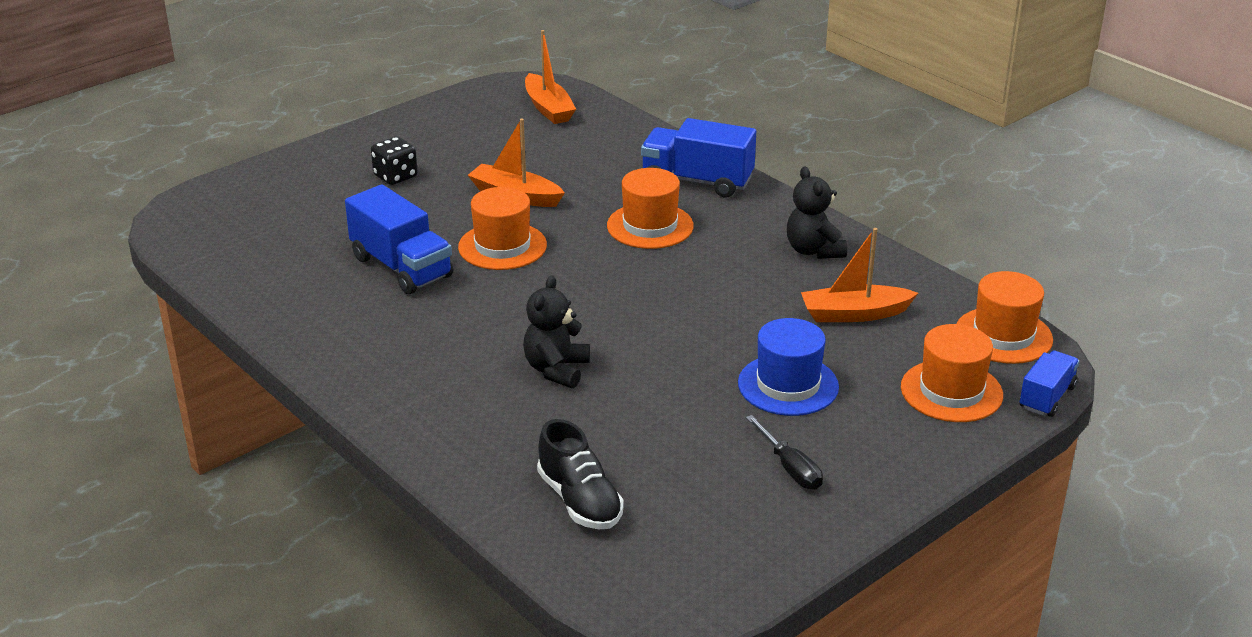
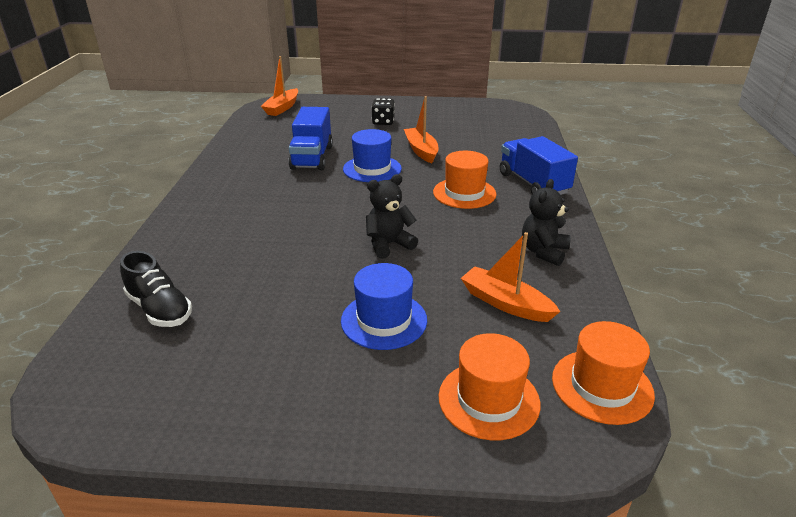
camera: 45 degrees right, 0 degrees up
orange hat [458,187,547,270] -> blue hat [343,129,402,182]
black teddy bear [523,275,590,388] -> black teddy bear moved to [366,174,418,259]
orange boat [525,30,576,124] -> orange boat moved to [261,56,298,116]
black shoe [537,419,624,529] -> black shoe turned 60 degrees counterclockwise [120,251,192,327]
black screwdriver [746,415,823,489] -> none
blue truck [1019,350,1080,417] -> none

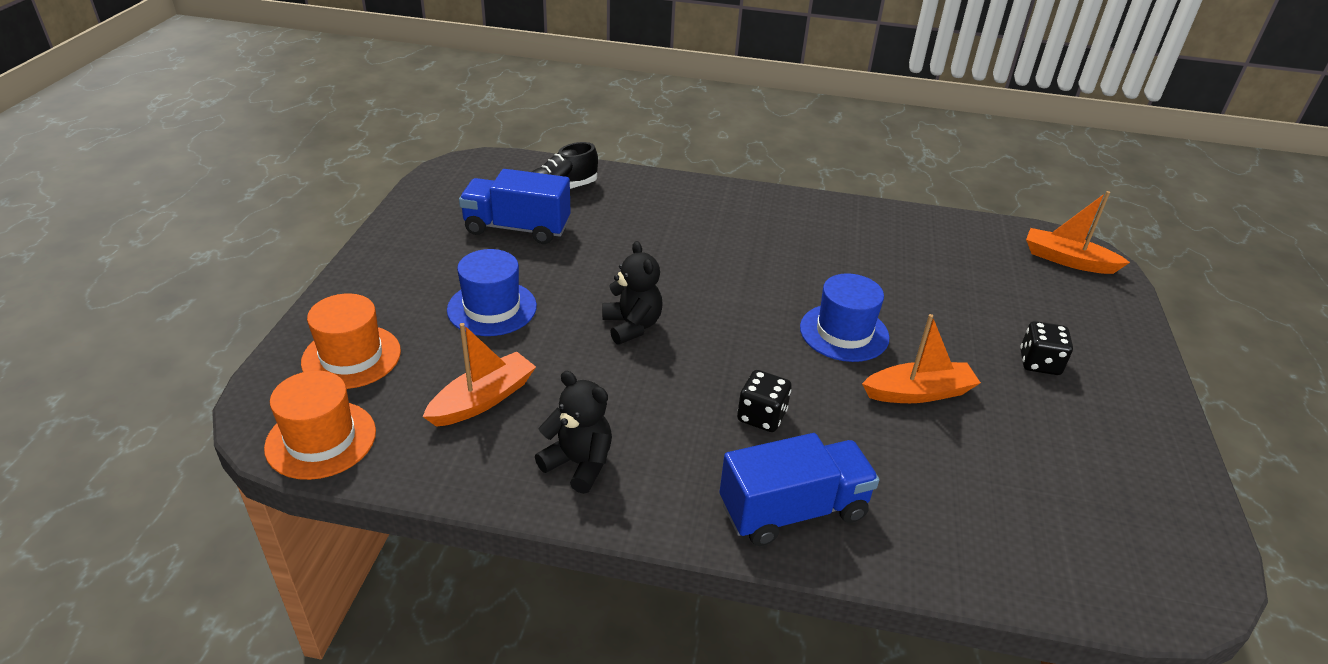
camera: 95 degrees right, 5 degrees up
blue truck [288,107,333,170] -> blue truck moved to [459,169,571,244]
orange hat [433,151,496,209] -> black dice [737,370,792,432]

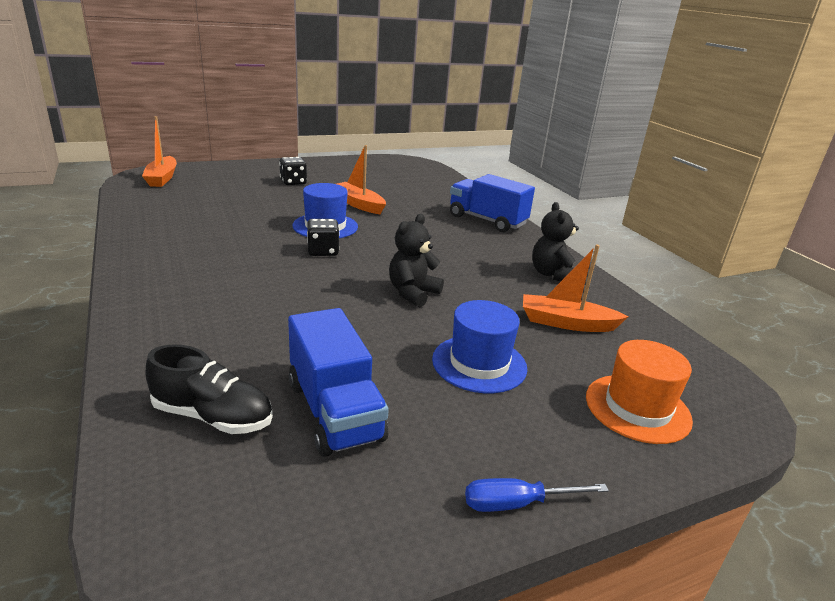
camera: 125 degrees left, 10 degrees down
orange hat [264,370,376,480] -> none
black dice [737,370,792,432] -> black dice moved to [307,219,340,256]
none -> blue screwdriver [465,478,609,512]

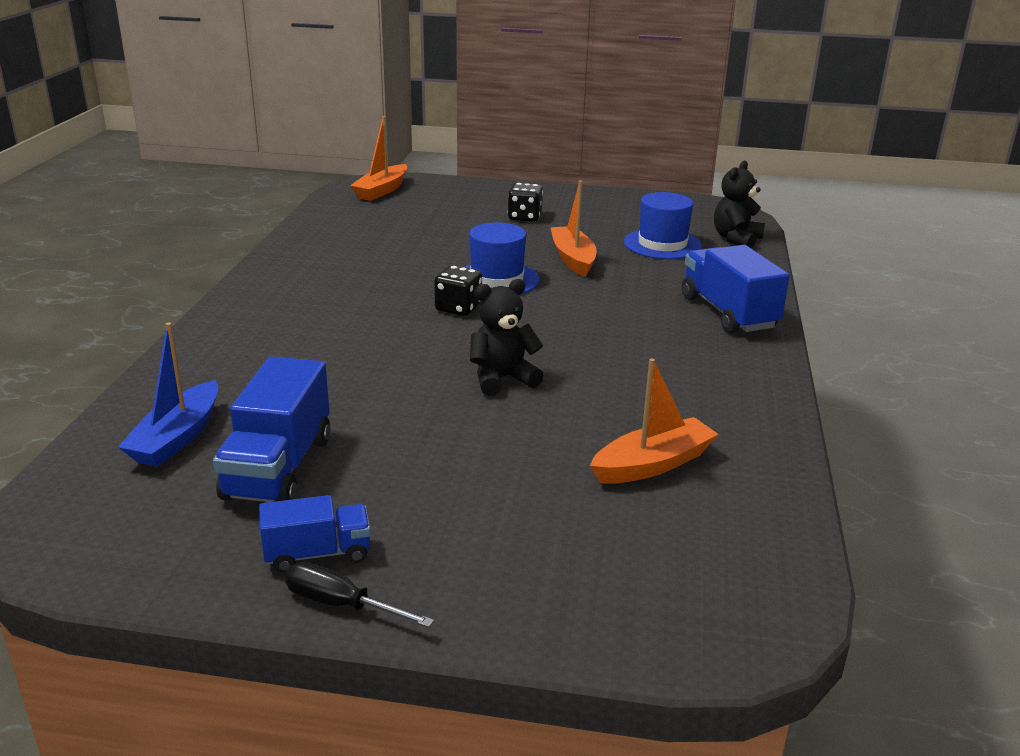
camera: 35 degrees right, 0 degrees up
black shoe [146,344,273,434] -> blue boat [118,323,218,467]
blue hat [432,300,527,393] -> blue hat moved to [624,192,702,259]
blue screwdriver [465,478,609,512] -> black screwdriver [284,562,434,627]
orange boat [523,245,628,332] -> orange boat turned 105 degrees clockwise [590,358,719,484]
black teddy bear [532,202,579,281] -> black teddy bear moved to [714,161,765,248]
orange hat [586,340,693,444] -> none
none -> blue truck [259,495,371,573]

